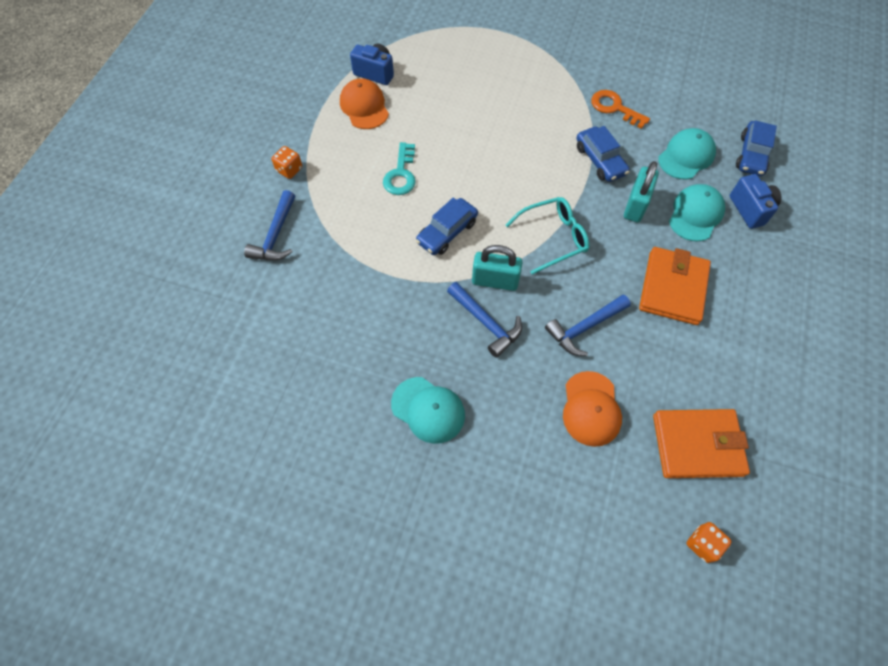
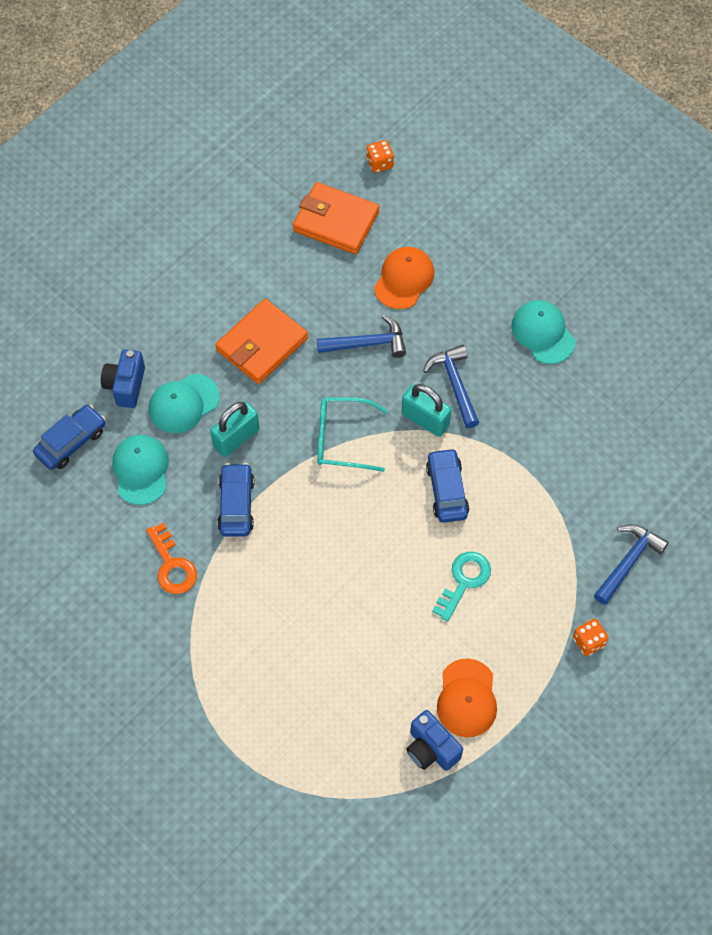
camera: 155 degrees left, 0 degrees up
blue car [416,198,478,255] -> blue car turned 75 degrees counterclockwise [426,448,469,523]
turquoise cap [658,128,716,180] -> turquoise cap turned 105 degrees clockwise [112,435,169,505]

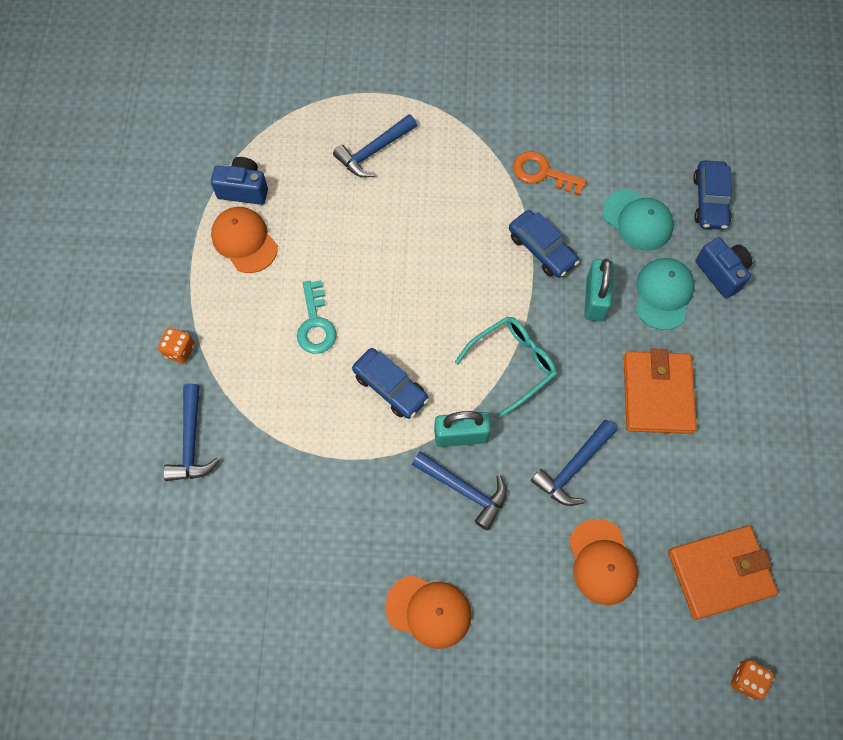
camera: 140 degrees right, 5 degrees up
turquoise cap [511,300,575,364] -> orange cap [385,575,472,649]
none -> blue hammer [333,114,417,177]

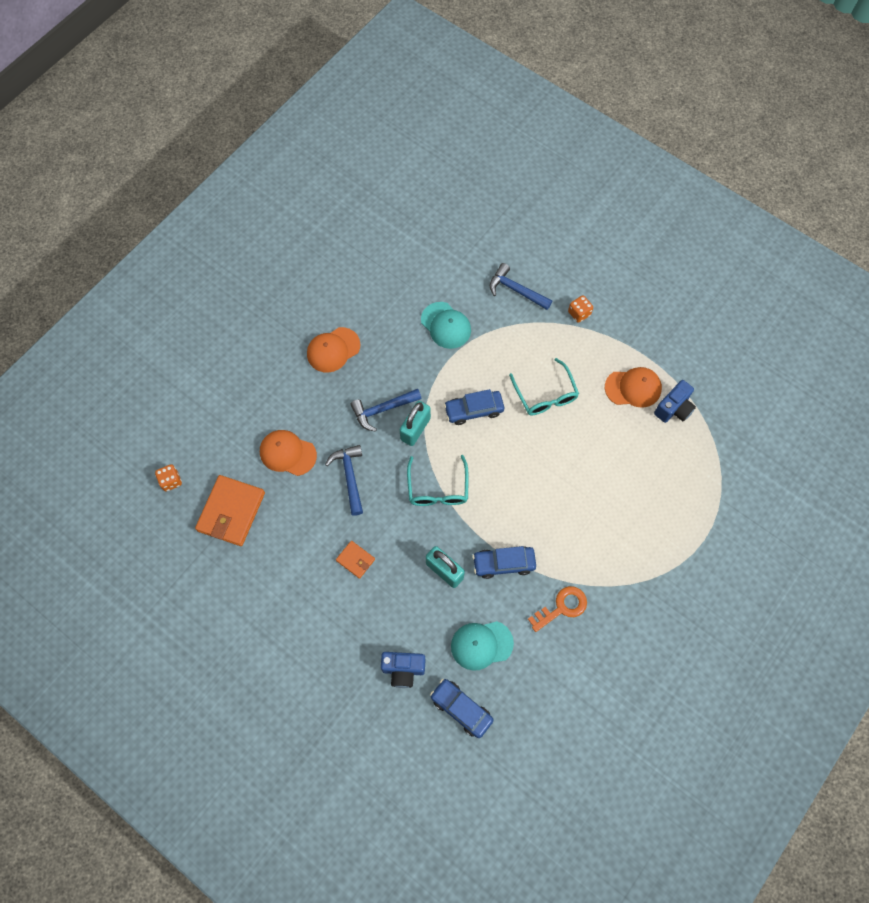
camera: 125 degrees right, 0 degrees up
turquoise key [297,280,337,354] -> turquoise glasses [509,358,579,415]
blue hammer [333,114,417,177] -> none
orange wallet [624,348,697,434] -> orange wallet [336,541,375,579], size x0.50
turquoise cap [636,258,695,330] -> turquoise cap moved to [421,302,471,349]

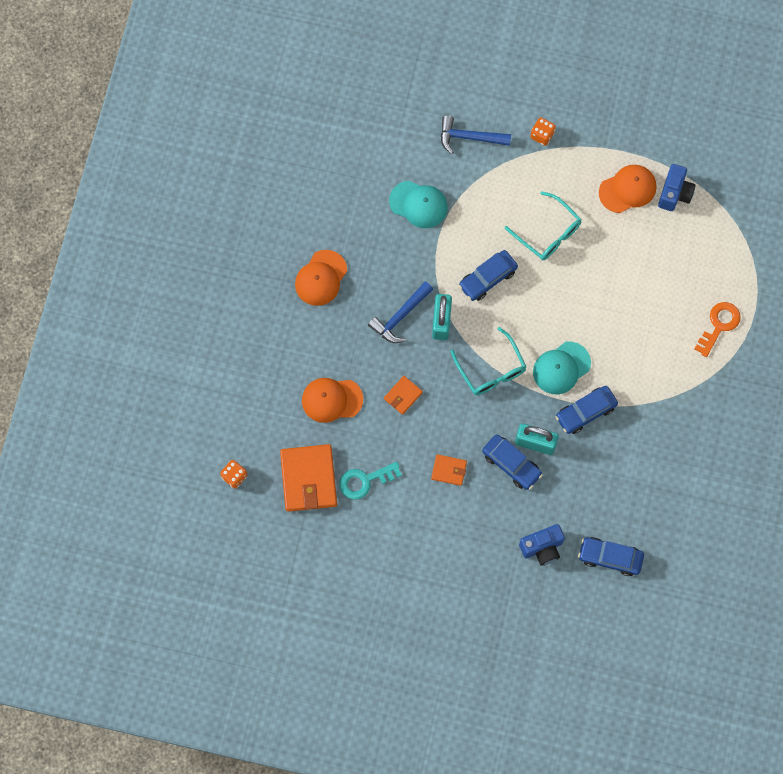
camera: 25 degrees left, 5 degrees up
blue hammer [325,445,363,516] -> orange wallet [384,376,423,415]
turquoise cap [451,621,514,671] -> turquoise cap moved to [533,342,591,394]
orange key [528,586,587,632] -> orange key moved to [695,302,741,357]
none -> turquoise key [339,462,402,500]
none -> blue car [482,435,543,490]

